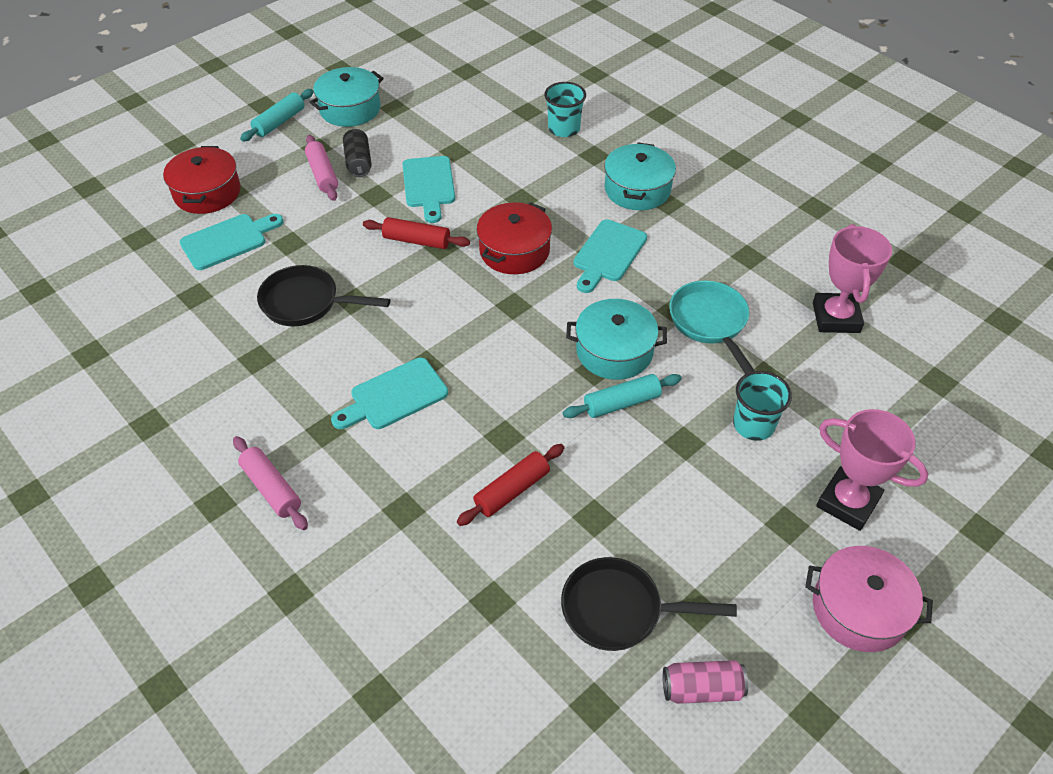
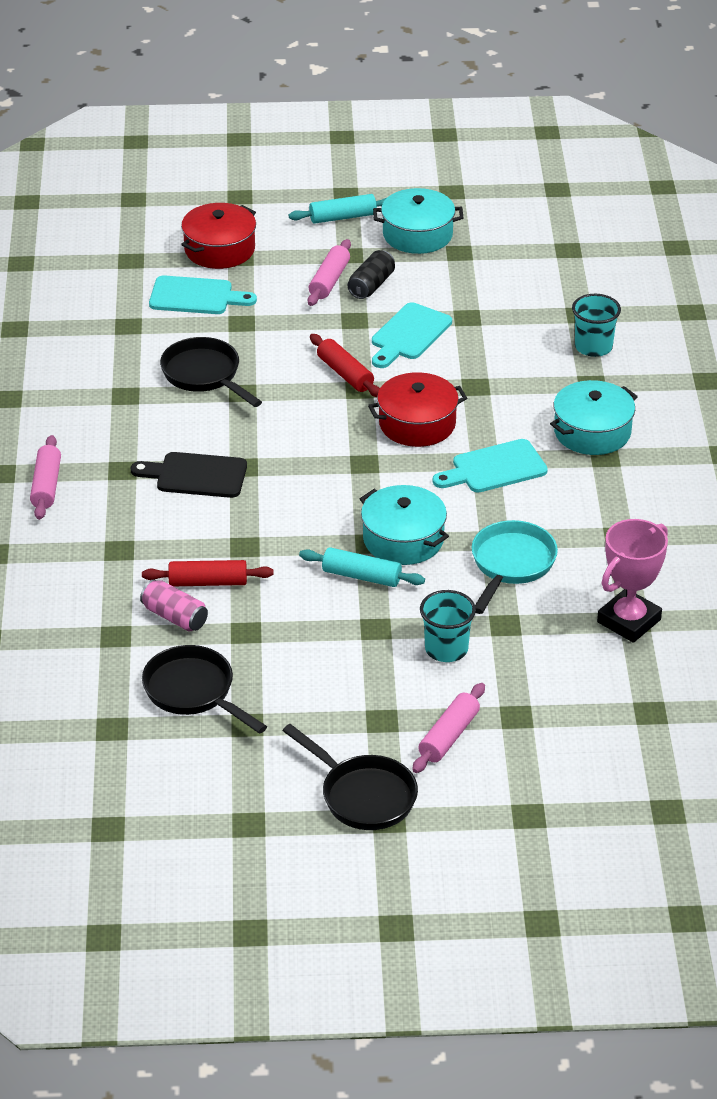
camera: 40 degrees right, 10 degrees down
turquoise cutting board [331,357,448,429] -> black cutting board [131,452,247,498]
pink can [663,660,748,704] -> pink can moved to [140,579,208,631]
pink pot [805,546,933,652] -> black pan [282,724,418,830]
pink trophy [816,409,928,531] -> pink rolling pin [412,683,485,773]

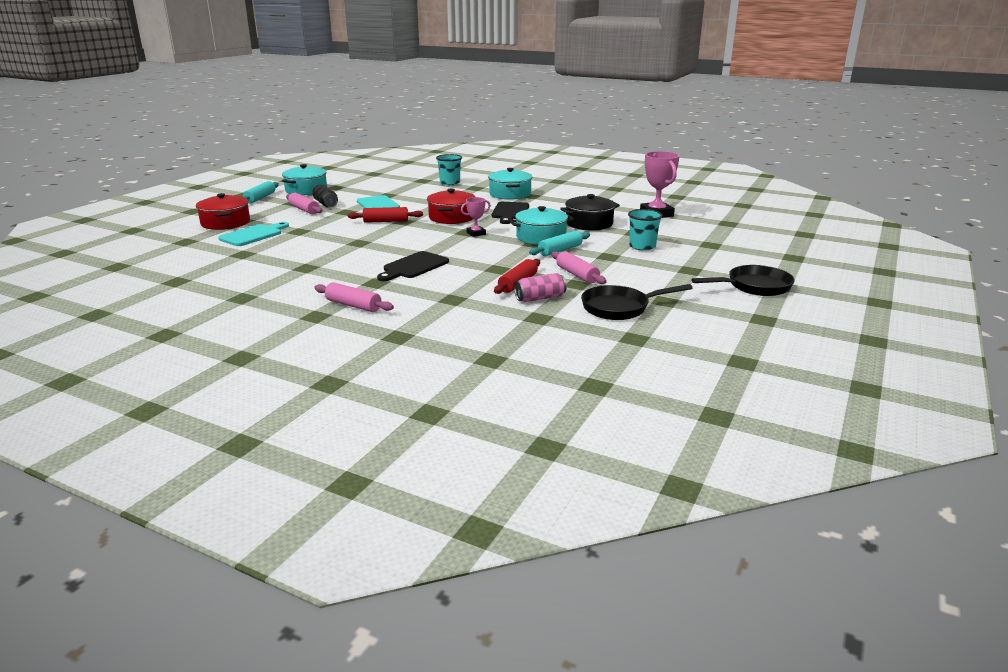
camera: 60 degrees left, 15 degrees down
black pan [160,337,262,407] -> none
pink rolling pin [412,683,485,773] -> pink rolling pin moved to [551,251,606,284]
turquoise cutting board [433,439,548,492] -> black cutting board [492,202,529,224]
turquoise pan [471,520,558,614] -> black pot [560,194,620,230]
none -> pink trophy [461,197,491,237]

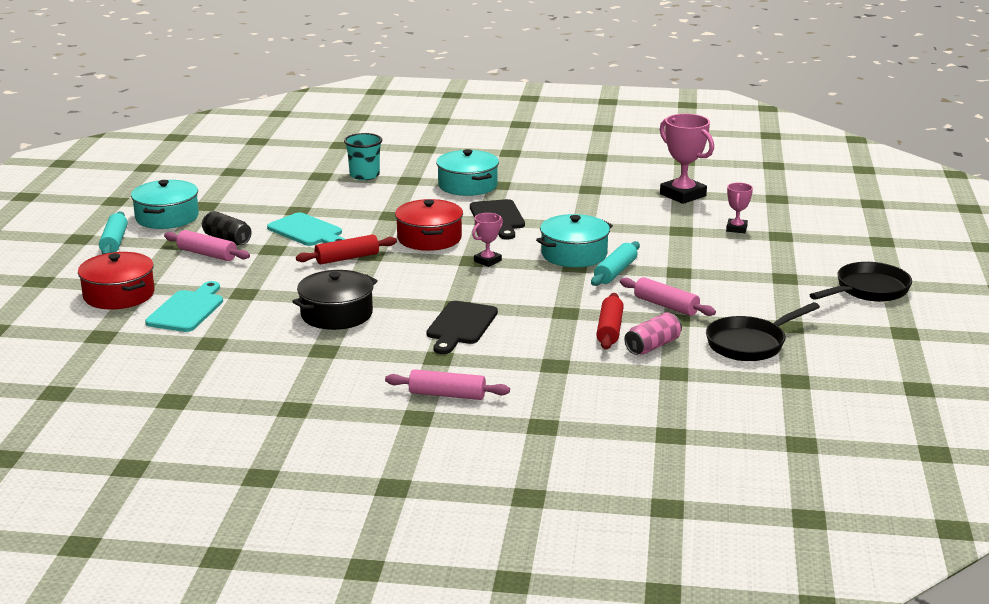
camera: 20 degrees left, 0 degrees up
black pot [560,194,620,230] -> black pot moved to [292,270,378,330]
turquoise cup [628,209,663,251] -> none
none -> pink trophy [726,183,753,233]

